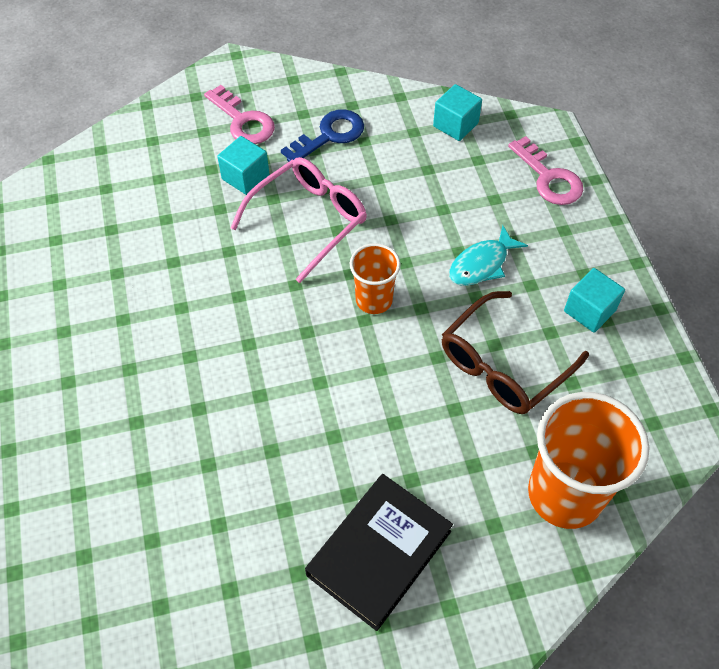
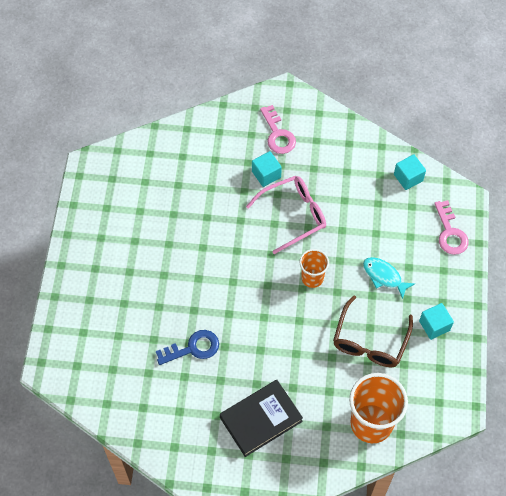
camera: 20 degrees right, 5 degrees up
blue key [281,109,364,162] -> blue key moved to [156,330,219,365]
brown glasses [442,291,589,414] -> brown glasses turned 45 degrees counterclockwise [333,296,413,367]
turquoise fish [449,225,528,286] -> turquoise fish turned 60 degrees clockwise [363,257,415,299]

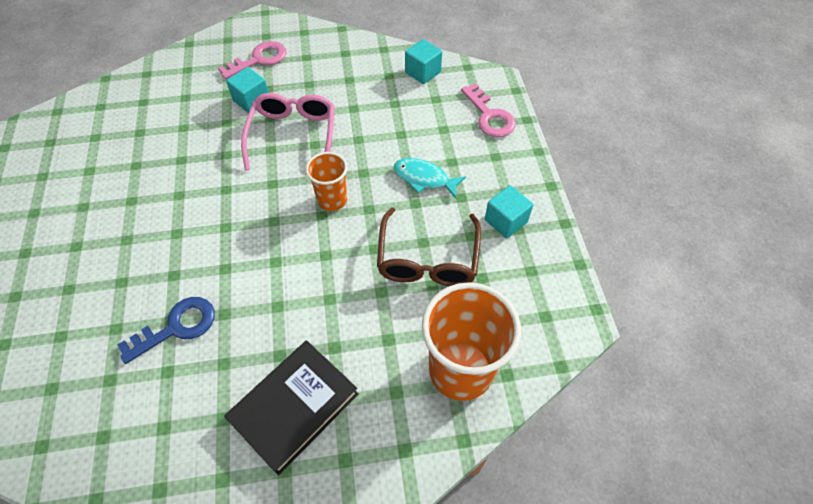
camera: 15 degrees left, 5 degrees down
pink glasses [246,176,326,254] -> pink glasses turned 45 degrees counterclockwise [241,93,335,170]
pink key [260,105,296,154] -> pink key turned 90 degrees counterclockwise [218,41,286,79]

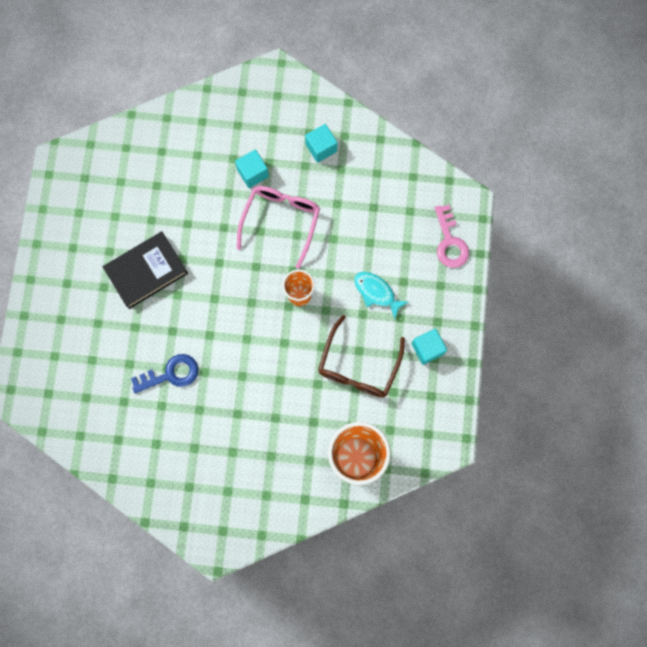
camera: 15 degrees right, 20 degrees up
pink key [218,41,286,79] -> none
black book [224,340,359,475] -> black book moved to [103,231,188,309]
turquoise cube [405,39,442,84] -> turquoise cube moved to [305,124,338,163]

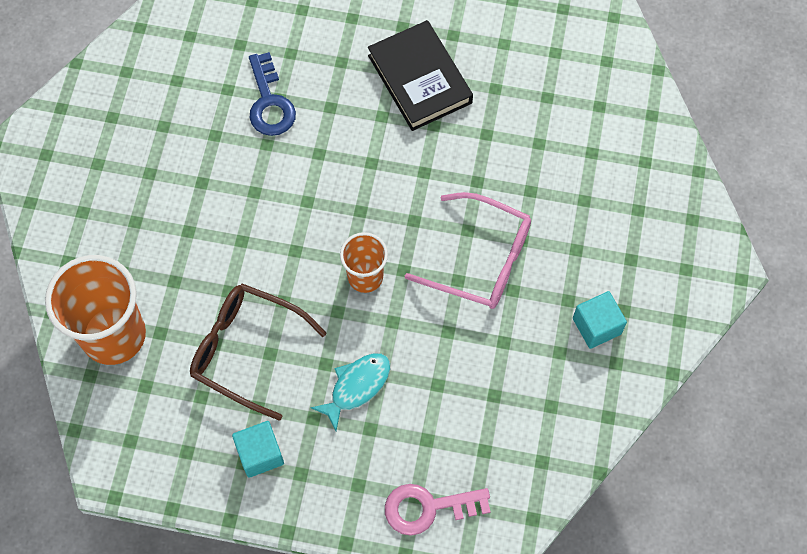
camera: 95 degrees right, 10 degrees down
turquoise cube [235,150,269,188] -> none

